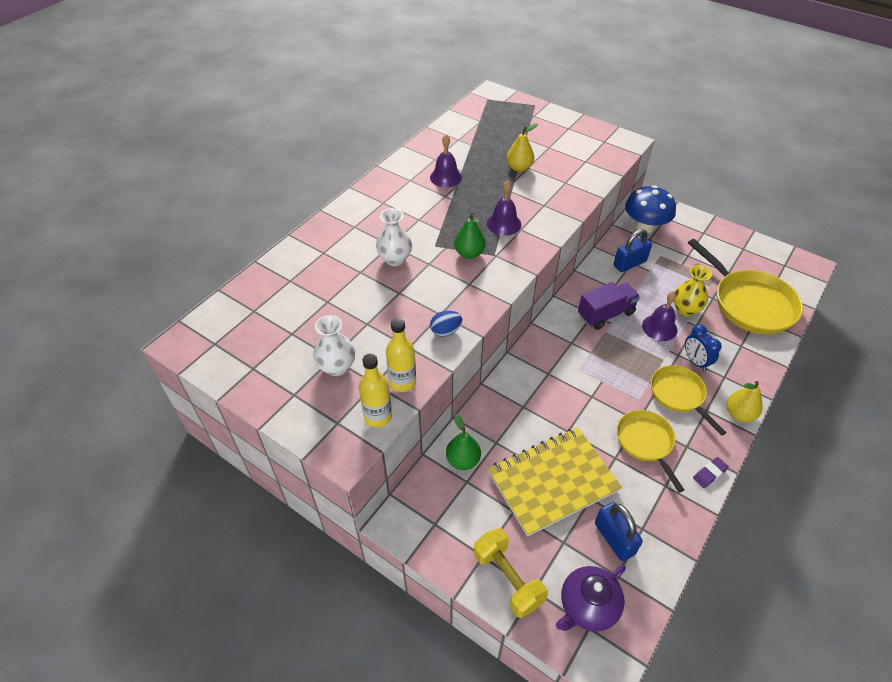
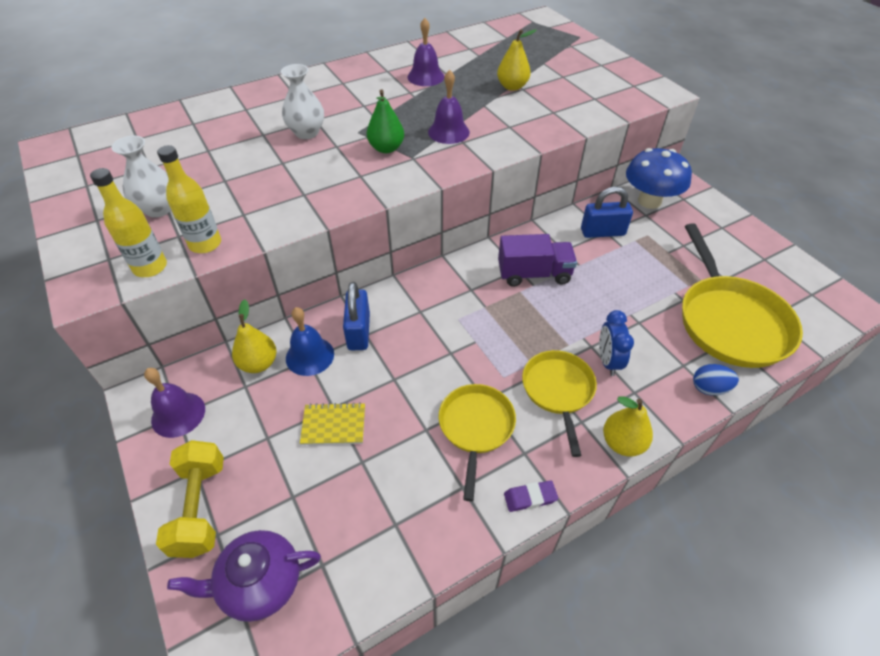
camera: 25 degrees right, 0 degrees up
blue egg [430,311,462,337] -> blue egg moved to [693,364,739,395]
green pear [446,414,481,470] -> yellow pear [232,299,276,373]
yellow notebook [488,427,622,537] -> yellow notebook [300,402,365,445], size x0.44
blue padlock [595,502,643,561] -> blue padlock moved to [343,282,370,350]
purple bell [642,291,677,341] -> purple bell moved to [144,368,205,438]
yellow vase [674,265,712,316] -> none
none -> blue bell [286,307,334,376]

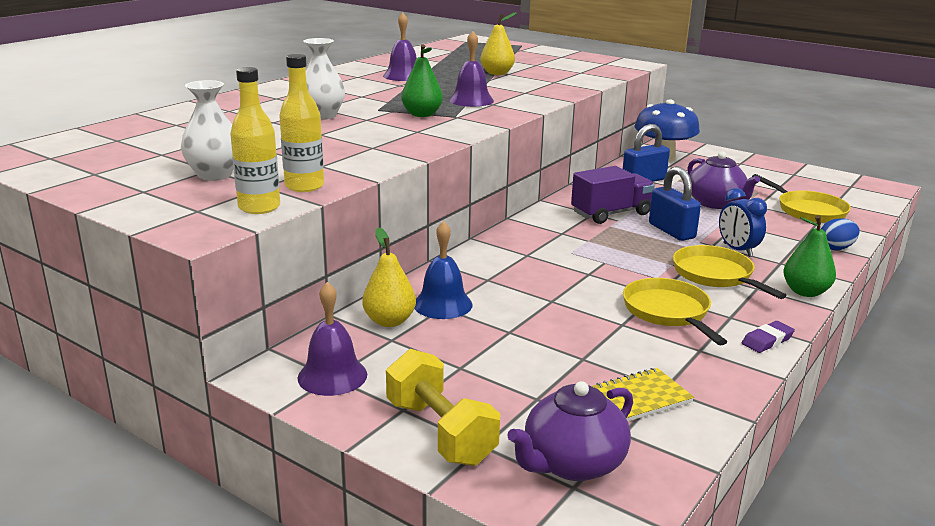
camera: 25 degrees left, 25 degrees down
yellow notebook [300,402,365,445] -> yellow notebook moved to [592,368,694,421]
blue padlock [343,282,370,350] -> blue padlock moved to [649,166,701,241]
yellow pear [603,397,653,457] -> green pear [783,215,836,297]
yellow pan [682,223,803,368] -> yellow pan [752,174,851,223], size x0.60
none -> purple teapot [688,151,760,209]

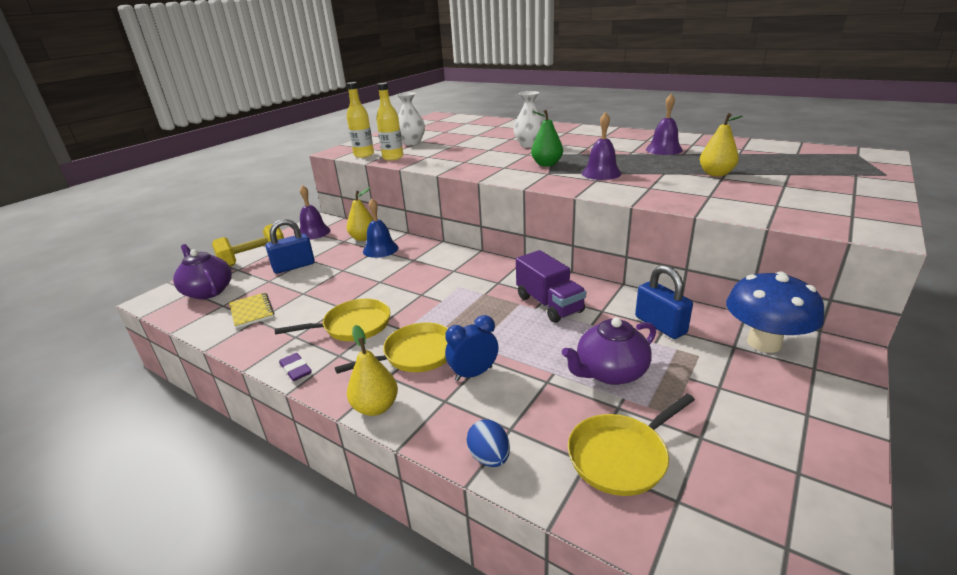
camera: 90 degrees right, 5 degrees up
blue padlock [649,166,701,241] -> blue padlock moved to [265,219,315,274]
green pear [783,215,836,297] -> yellow pear [347,325,398,416]

